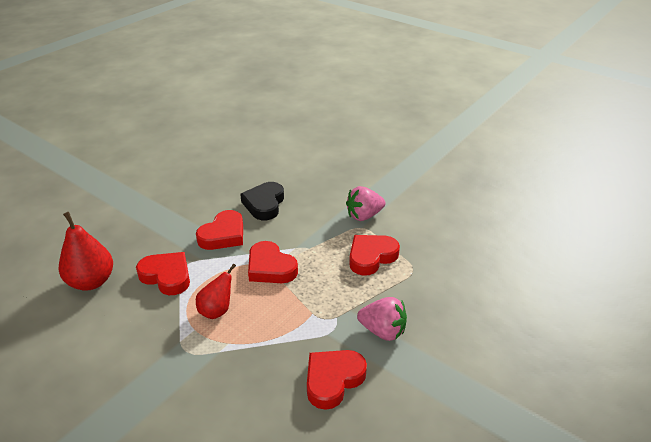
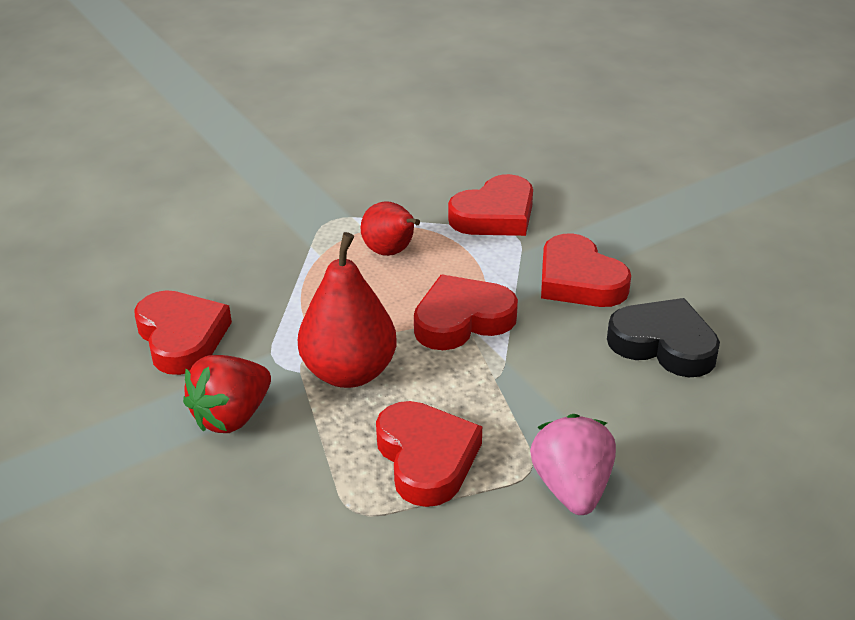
camera: 110 degrees right, 0 degrees up
red pear [59,212,113,291] -> red pear moved to [298,232,397,388]
pink strawberry [357,297,407,341] -> red strawberry [183,355,271,433]

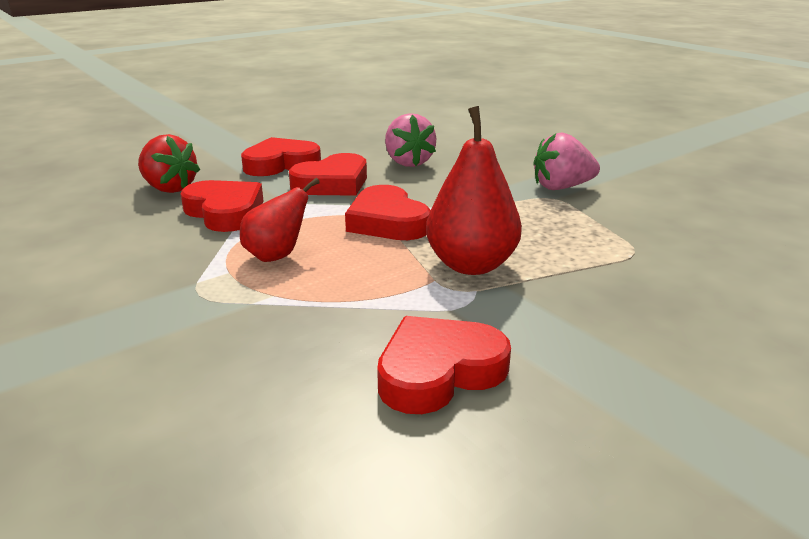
camera: 95 degrees left, 10 degrees down
red strawberry [183,355,271,433] -> red strawberry moved to [138,134,200,193]
red heart [376,401,482,507] -> red heart moved to [241,137,321,176]
black heart [607,298,720,377] -> pink strawberry [385,113,436,167]

